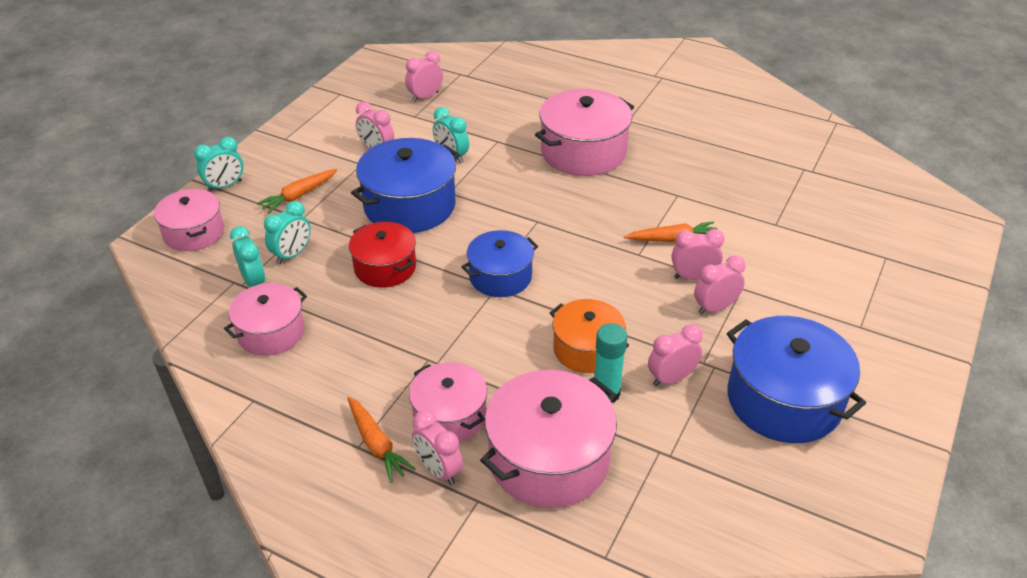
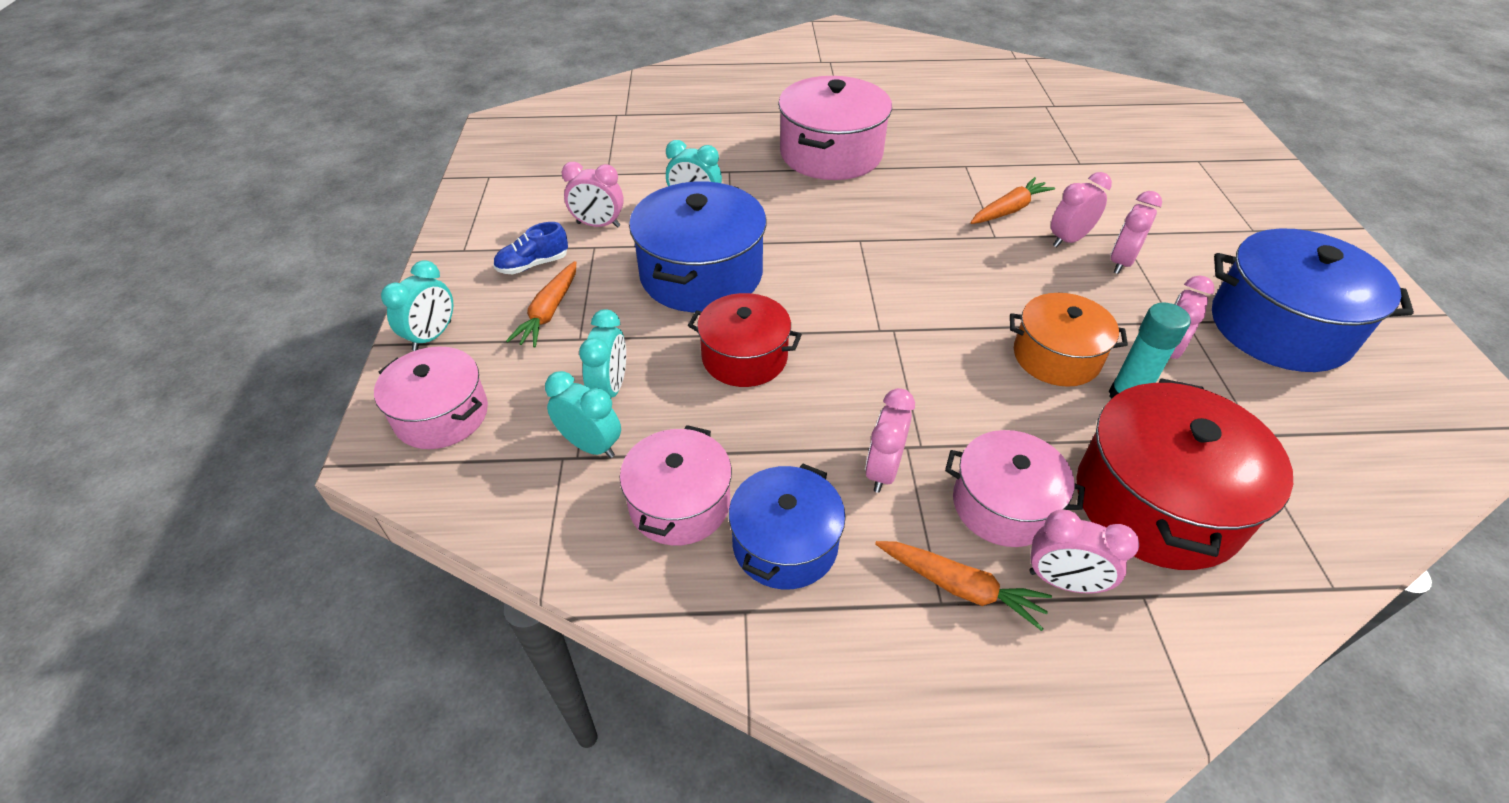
camera: 30 degrees left, 5 degrees up
pink clock [405,51,443,102] -> pink clock moved to [865,388,915,493]
blue pot [461,230,538,297] -> blue pot moved to [729,464,846,590]
pink pot [480,370,617,508] -> red pot [1076,378,1293,570]
none -> blue shoe [493,222,568,274]

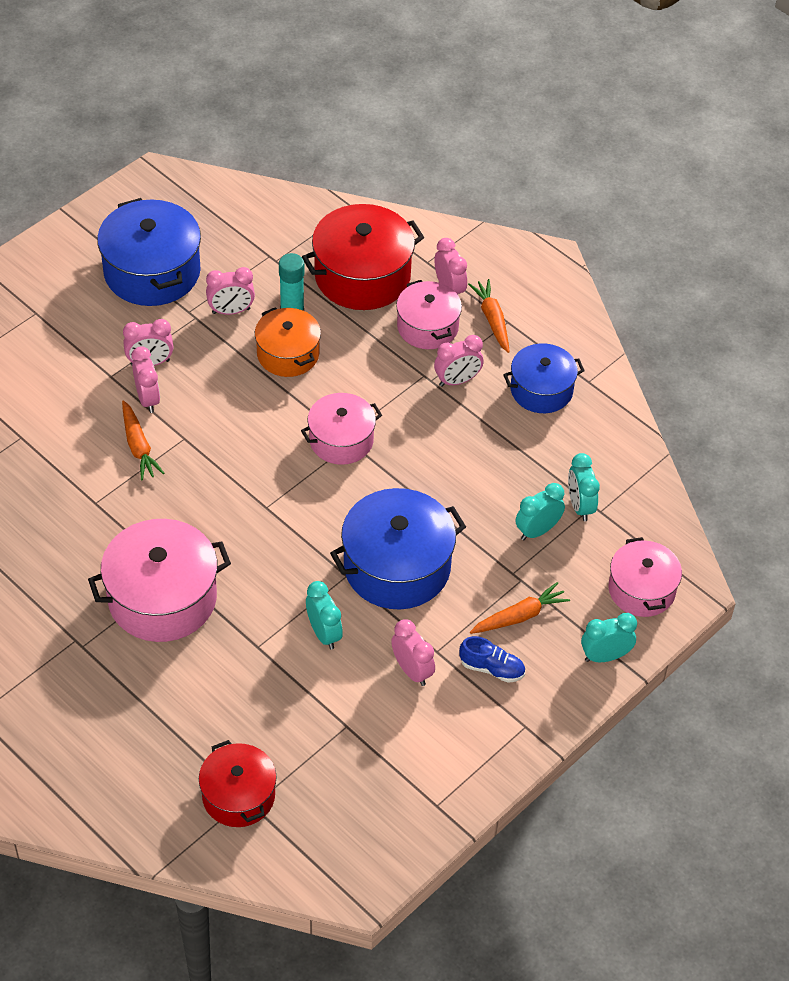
camera: 135 degrees left, 5 degrees up
pink pot [620,425,732,545] -> pink pot moved to [301,393,382,465]
red pot [688,293,802,387] -> red pot moved to [199,740,277,827]
orange carrot [970,177,1055,224] -> orange carrot turned 120 degrees counterclockwise [122,401,164,480]
pink clock [1051,172,1112,247] -> pink clock turned 120 degrees counterclockwise [131,346,160,413]

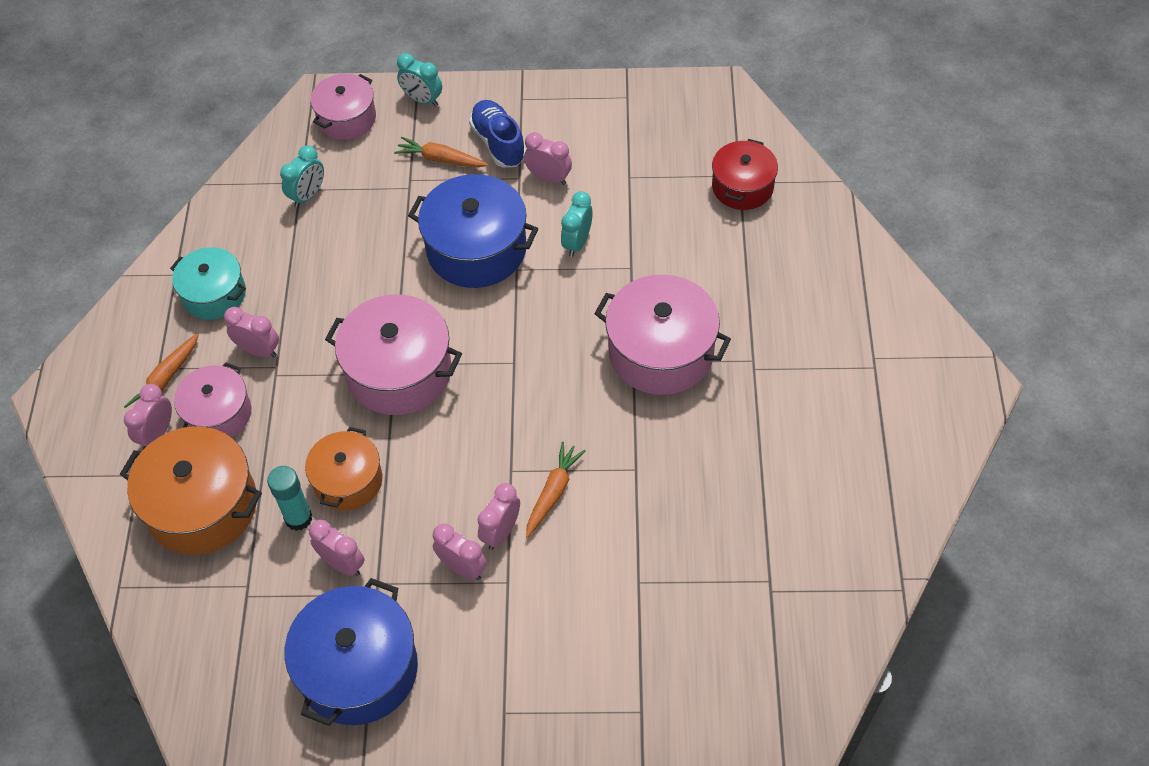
camera: 130 degrees left, 5 degrees up
pink pot [301,393,382,465] -> pink pot [325,294,462,415], size x1.59
red pot [302,204,424,310] -> orange pot [120,426,262,555]
pink clock [391,619,435,686] -> pink clock turned 105 degrees clockwise [524,132,572,185]
blue shoe [459,636,525,683] -> blue shoe [469,100,526,167], size x1.50
blue pot [503,343,585,413] -> turquoise pot [170,247,246,320]
turquoise clock [516,483,565,540] -> none

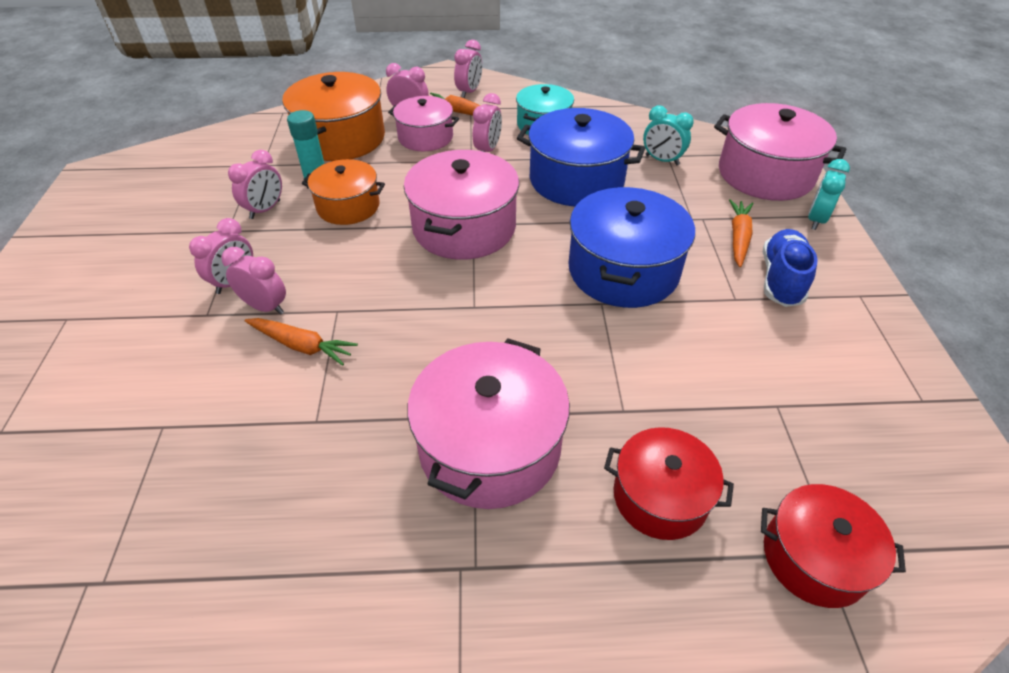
camera: 85 degrees right, 10 degrees down
blue pot [285,578,418,726] -> blue pot moved to [517,108,645,206]
pink pot [311,74,376,140] -> pink pot [714,103,846,201], size x1.59
blue shoe [469,100,526,167] -> blue shoe turned 45 degrees counterclockwise [763,229,818,307]
pink clock [524,132,572,185] -> pink clock moved to [454,40,482,98]
turquoise clock [561,191,593,257] -> none
none -> red pot [604,427,734,540]

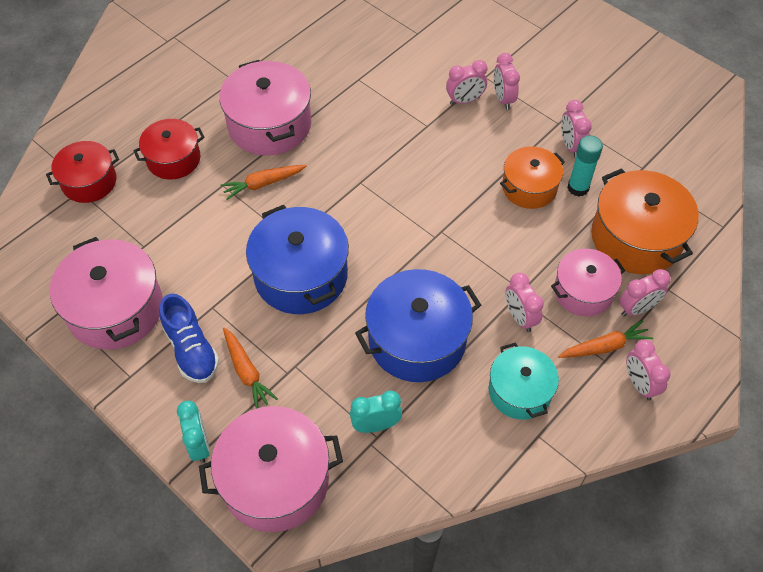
camera: 135 degrees right, 10 degrees up
orange carrot [244,318,358,366] -> orange carrot moved to [220,165,307,200]
pink pot [404,150,519,260] -> pink pot moved to [50,237,163,350]

